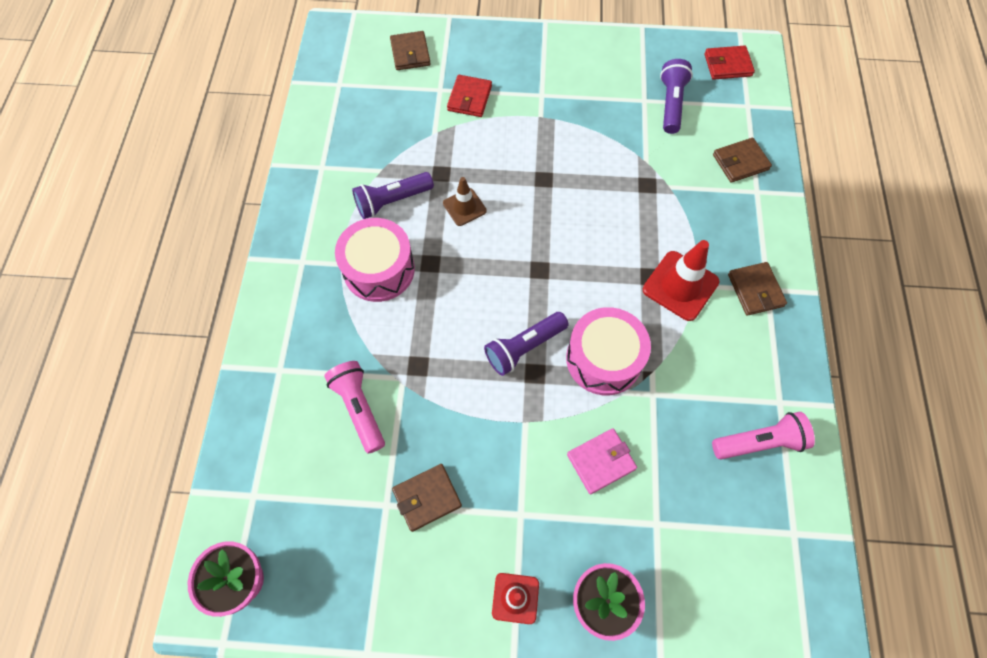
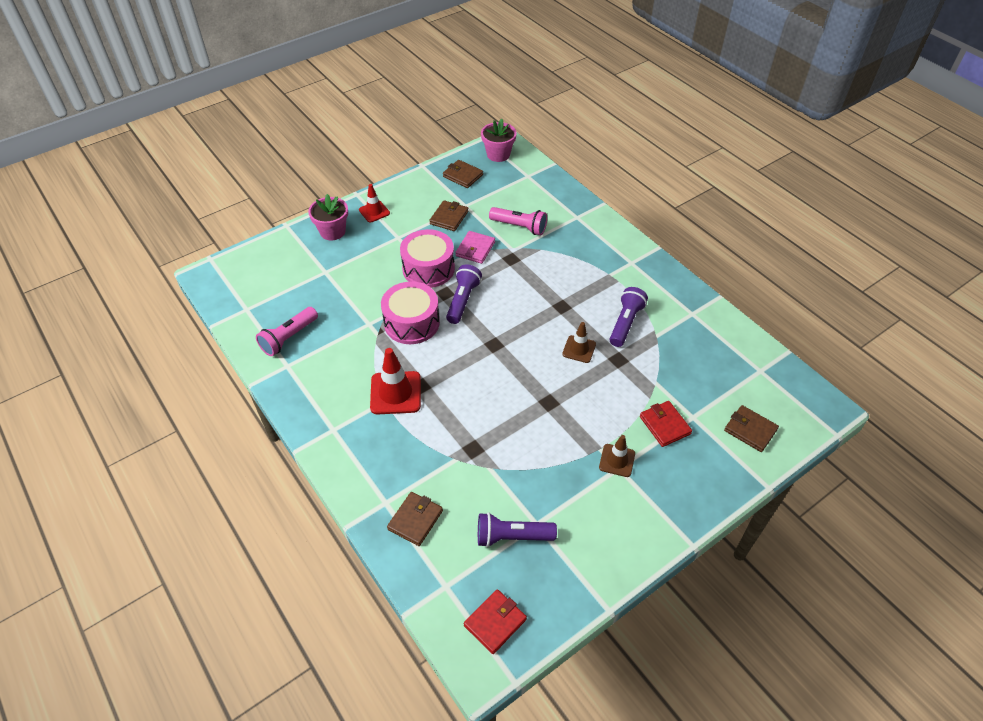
camera: 140 degrees right, 15 degrees down
pink drum [335,218,415,302] -> pink drum moved to [400,229,455,288]
pink wallet [567,428,637,494] -> pink wallet moved to [455,231,495,264]
purple flashlight [660,59,693,134] -> purple flashlight turned 120 degrees clockwise [478,512,557,547]
brown wallet [728,262,787,316] -> brown wallet moved to [443,160,483,188]
none -> brown traffic cone [599,435,635,477]

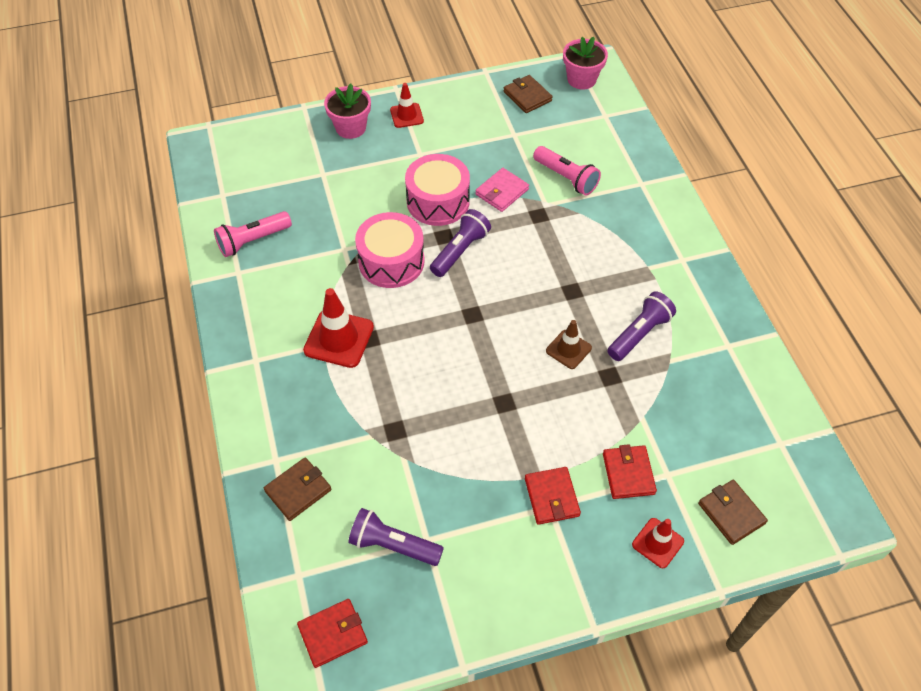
camera: 20 degrees right, 5 degrees up
brown wallet [429,200,468,231] -> none
brown traffic cone [599,435,635,477] -> red wallet [525,467,581,525]
none -> red traffic cone [632,518,684,568]

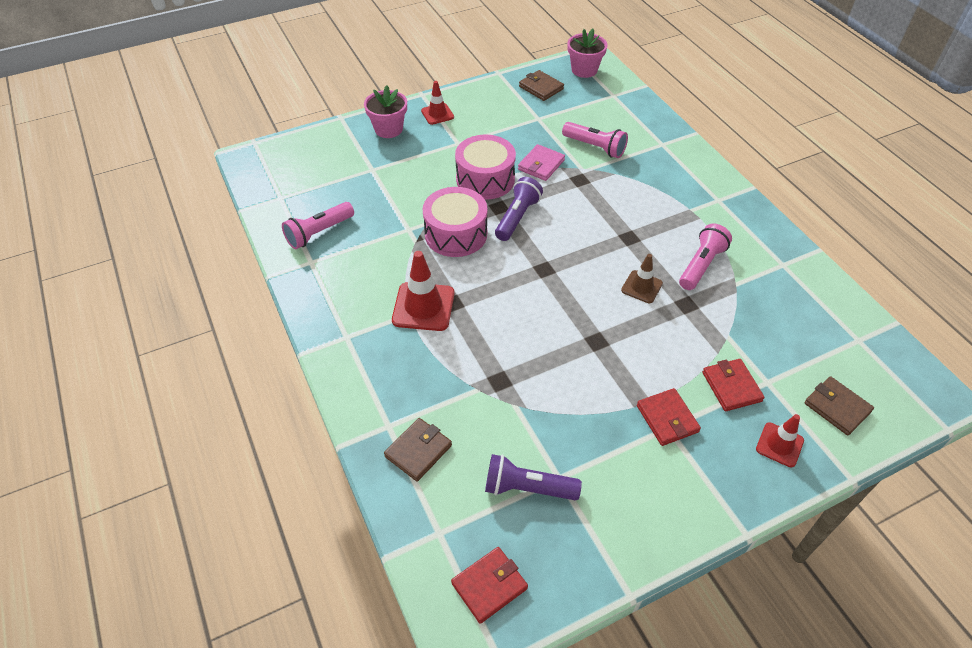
camera: 10 degrees left, 5 degrees down
purple flashlight [607,291,676,361] -> pink flashlight [679,224,732,290]

